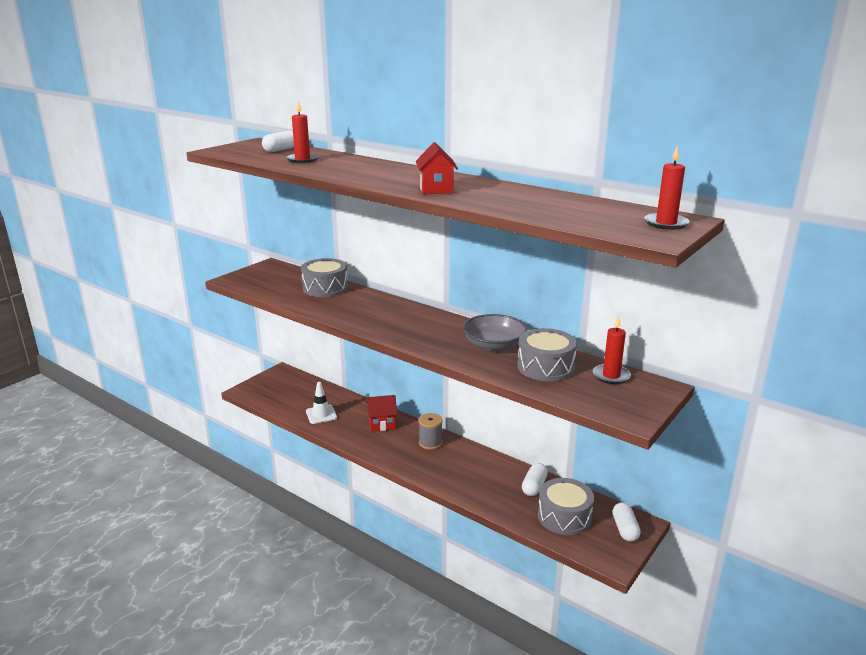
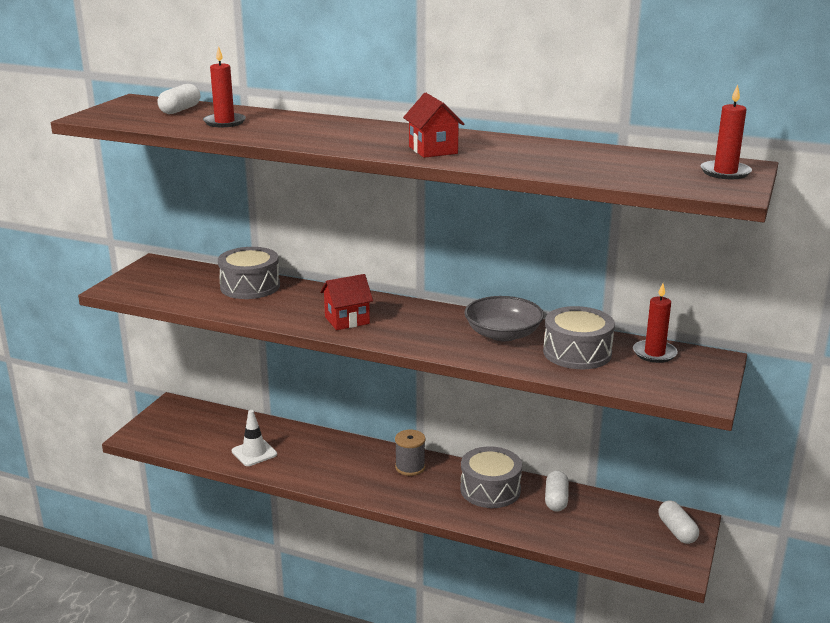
camera: 15 degrees left, 0 degrees up
red house [366,395,397,432] -> red house moved to [320,274,373,330]
grey drum [538,478,594,535] -> grey drum moved to [460,446,522,508]

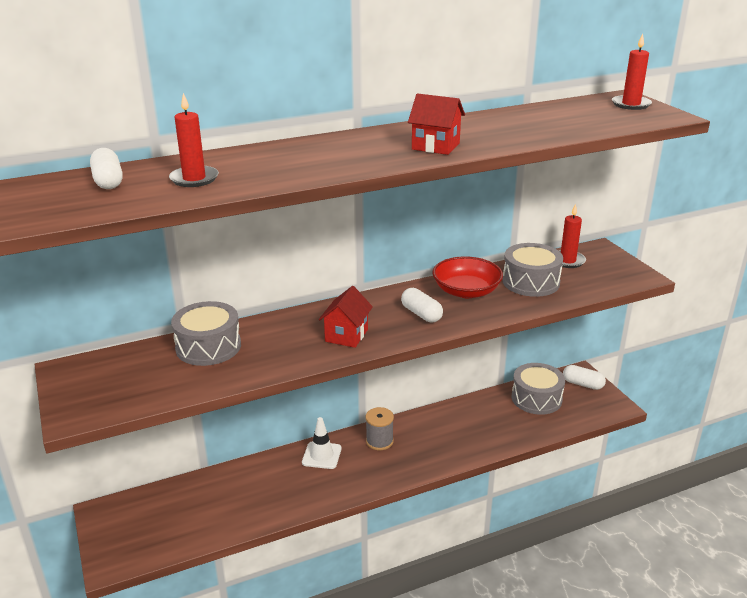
camera: 45 degrees left, 5 degrees up
white traffic cone [232,410,277,466] -> white traffic cone moved to [302,417,342,469]
grey drum [460,446,522,508] -> grey drum moved to [512,363,565,415]
grey bowl [464,296,544,341] -> red bowl [433,256,503,298]
white capsule [545,471,569,512] -> white capsule moved to [401,288,443,323]

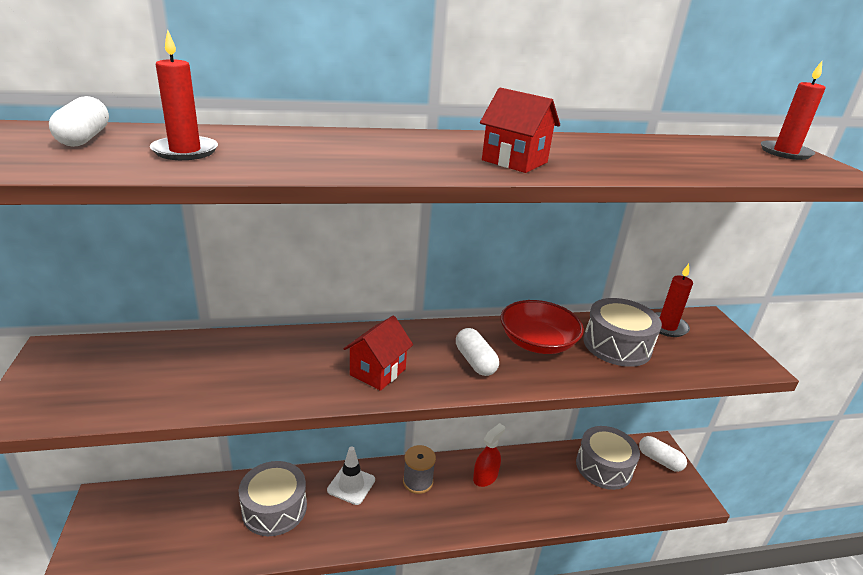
camera: 10 degrees right, 0 degrees up
grey drum [171,301,241,366] -> grey drum moved to [239,461,307,536]
none -> red spray bottle [473,423,505,487]

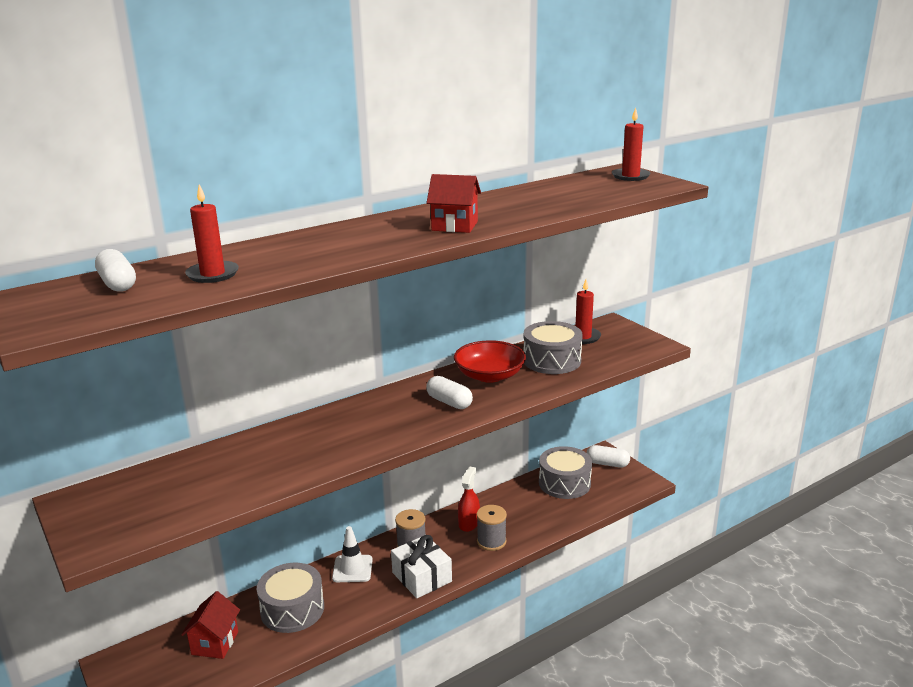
camera: 20 degrees left, 5 degrees down
red house [344,316,413,391] -> red house moved to [181,591,240,659]
none -> white gift [391,535,452,598]
none -> grey spool [477,505,507,551]

